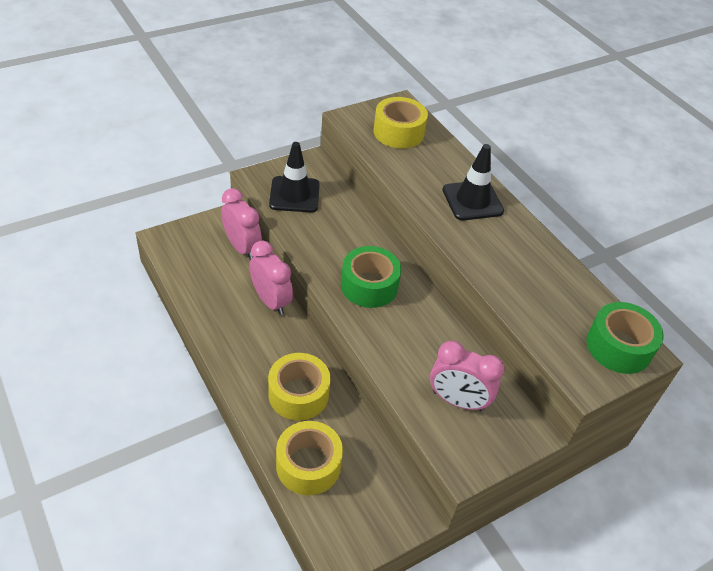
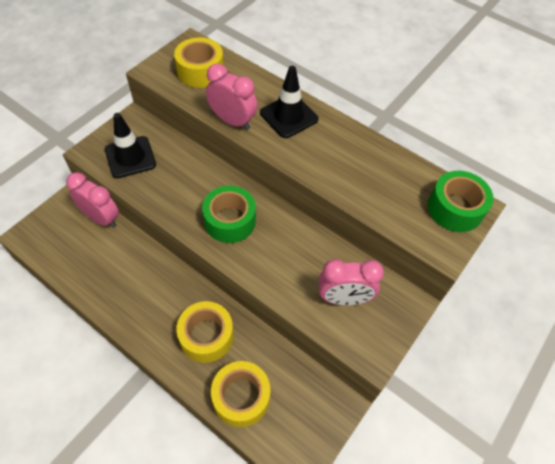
camera: 20 degrees left, 10 degrees up
pink clock [249,240,293,316] -> pink clock moved to [206,64,257,130]

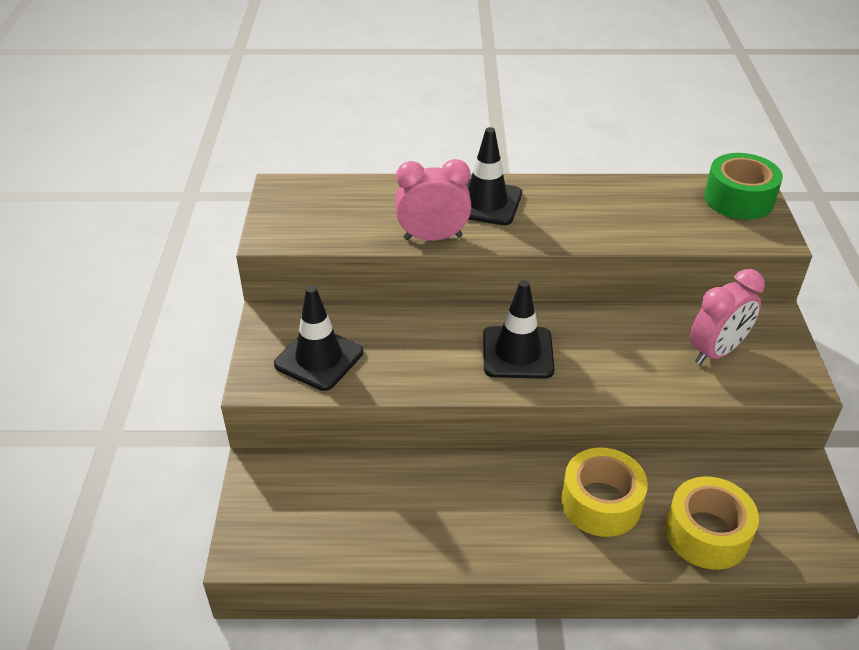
camera: 35 degrees left, 15 degrees down
pink clock [66,172,119,228] -> none
yellow tape [174,37,224,88] -> none
green tape [202,186,256,243] -> black traffic cone [483,280,555,379]

